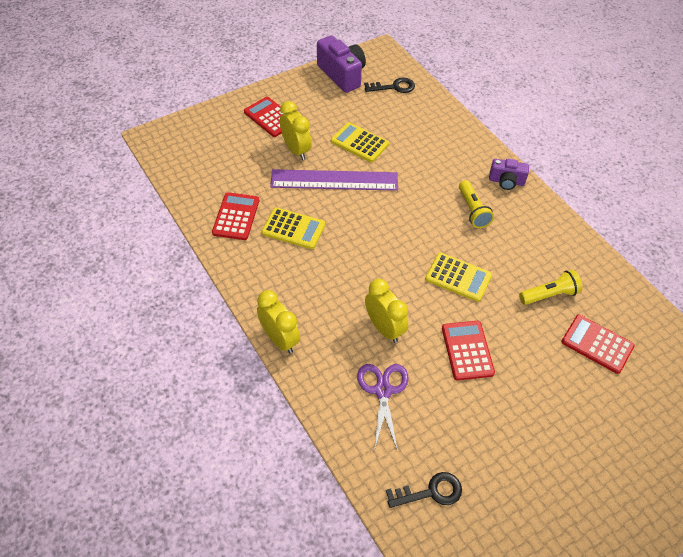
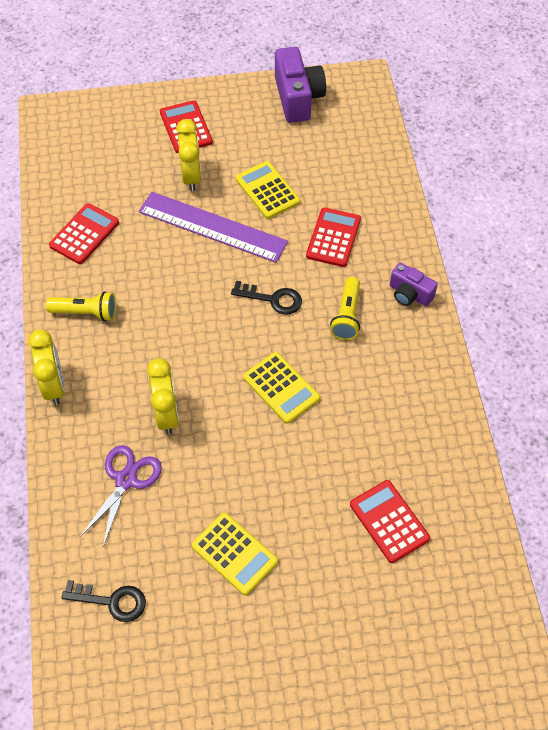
camera: 25 degrees right, 5 degrees up
yellow calculator [262,207,325,249] -> yellow calculator moved to [192,513,278,595]
black key [364,78,415,93] -> black key moved to [231,281,302,315]
red calculator [442,321,495,380] -> red calculator moved to [306,207,361,267]
yellow flashlight [519,270,582,305] -> yellow flashlight moved to [46,291,116,321]

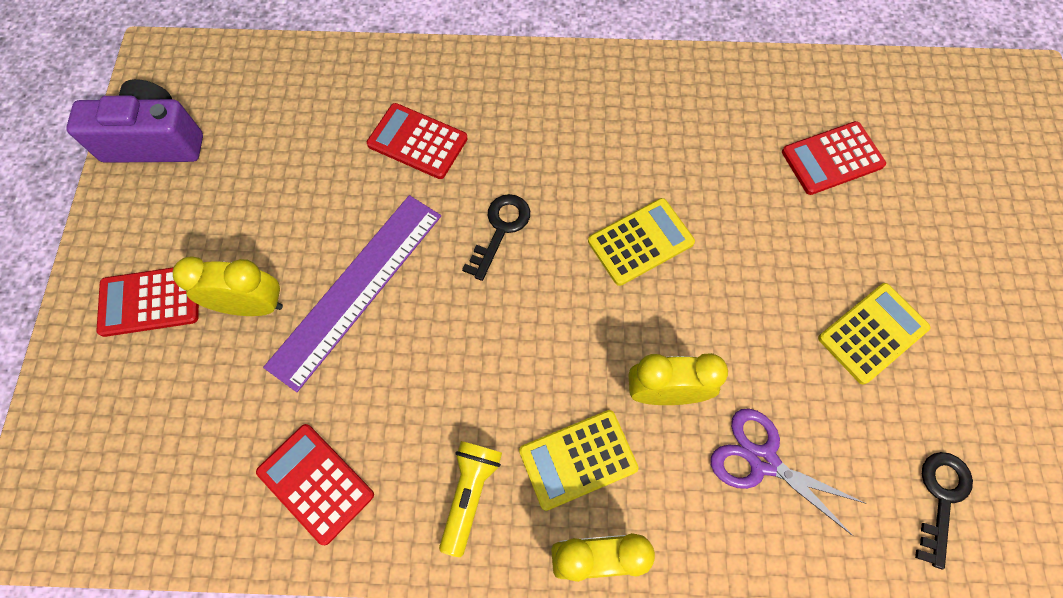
camera: 80 degrees left, 10 degrees up
yellow calculator [236,161,300,219] -> yellow calculator moved to [519,410,639,511]
yellow flashlight [330,277,360,340] -> none
purple camera [390,263,438,306] -> none

